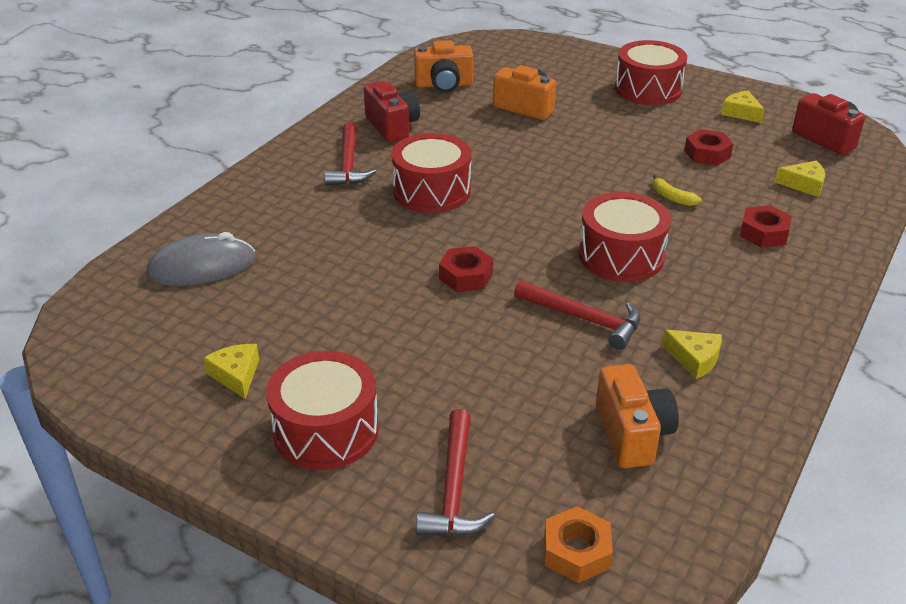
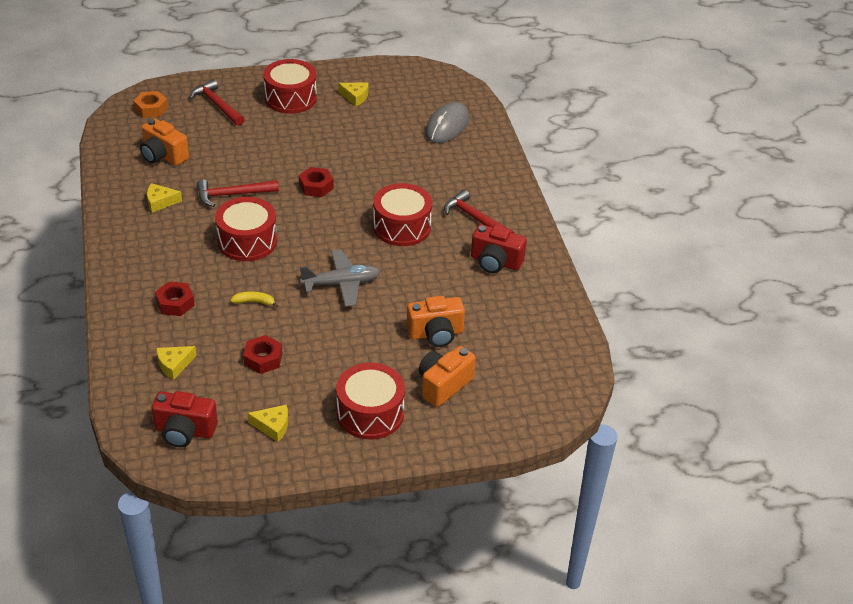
camera: 135 degrees right, 5 degrees up
orange camera [414,40,473,92] -> orange camera moved to [418,346,476,407]
none -> grey plane [300,249,380,307]

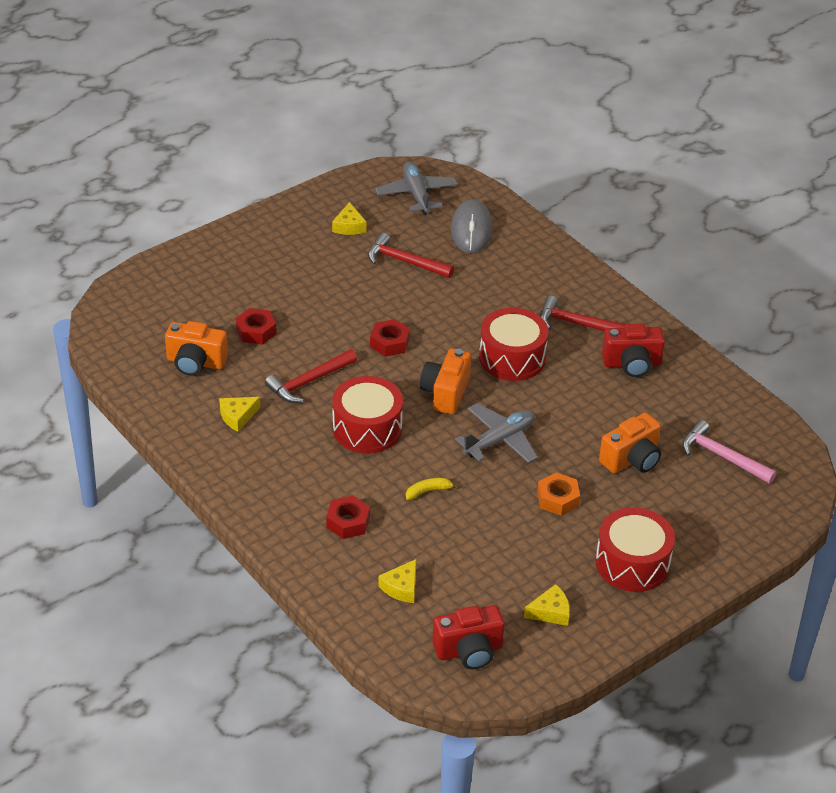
camera: 25 degrees left, 0 degrees up
orange nut [133,91,168,118] -> orange nut moved to [537,472,580,516]
red hammer [190,79,245,126] -> red hammer moved to [368,233,454,278]
red nut [243,335,282,374] -> red nut moved to [236,308,277,345]
red drum [263,59,317,114] -> none
yellow cheese [338,83,368,106] -> yellow cheese turned 90 degrees clockwise [332,202,366,235]
orange camera [418,346,476,407] -> orange camera moved to [420,349,471,414]
none -> grey plane [375,162,458,215]
none -> pink hammer [682,420,777,484]

